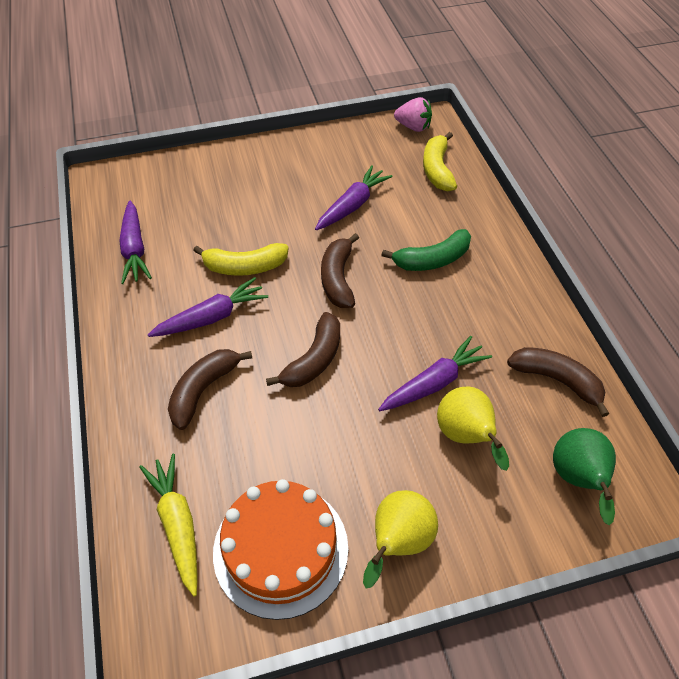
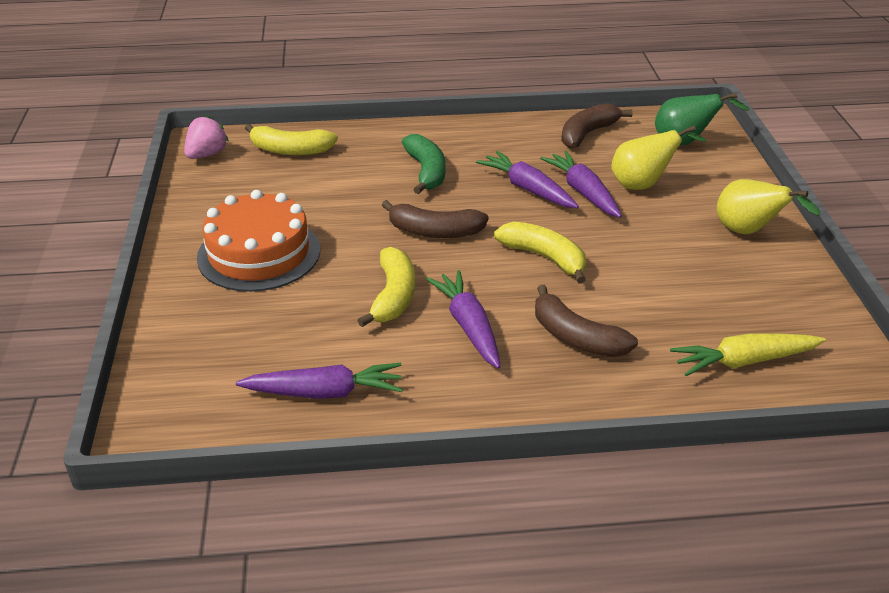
camera: 80 degrees left, 15 degrees down
orange cake [213,479,348,620] -> orange cake moved to [197,190,320,292]
brown banana [266,312,340,387] -> yellow banana [494,222,586,284]
purple carrot [315,165,393,230] -> purple carrot moved to [476,151,579,208]

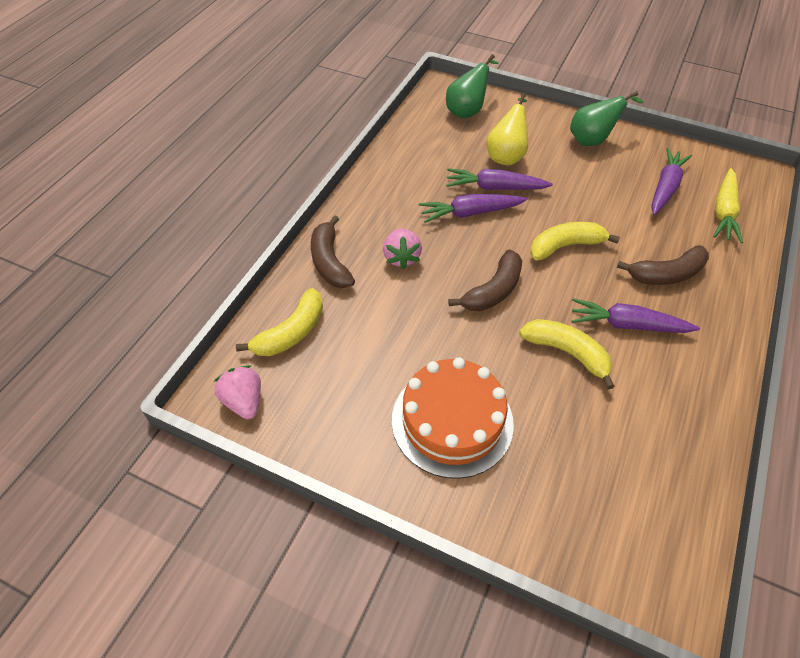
camera: 60 degrees left, 15 degrees up
purple carrot [236,363,403,399] -> purple carrot moved to [651,148,692,215]
green banana [402,134,446,194] -> pink strawberry [383,229,422,269]
brown banana [561,103,633,149] -> brown banana moved to [311,215,355,288]
yellow pear [717,179,820,234] -> green pear [570,91,644,146]

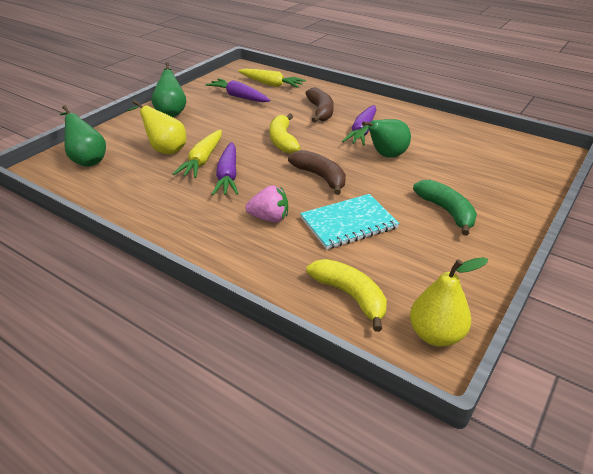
camera: 80 degrees left, 15 degrees down
pink strawberry [214,365,261,419] -> yellow pear [410,257,488,347]
brown banana [311,215,355,288] -> none
orange cake [392,357,514,479] -> green banana [413,180,477,236]
purple carrot [446,168,553,190] -> yellow carrot [173,130,222,178]
yellow banana [519,319,615,389] -> green pear [354,119,411,157]
none -> turquoise notebook [300,194,399,250]

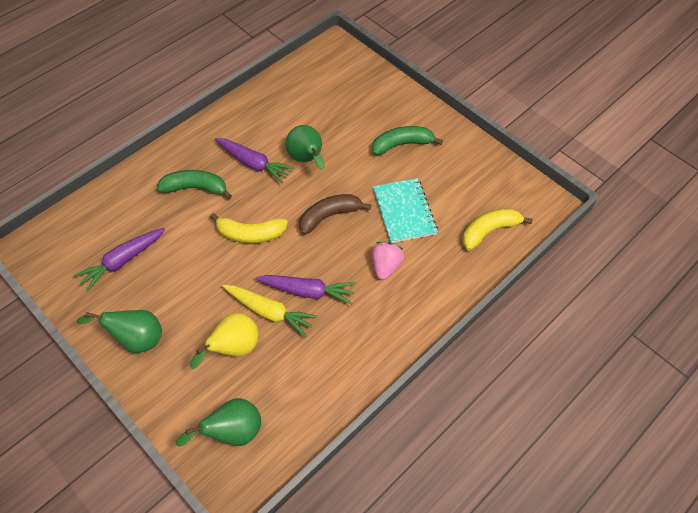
camera: 80 degrees left, 20 degrees up
yellow carrot [238,69,306,88] -> none
brown banana [305,87,334,123] -> green banana [157,170,232,199]
yellow pear [410,257,488,347] -> none

